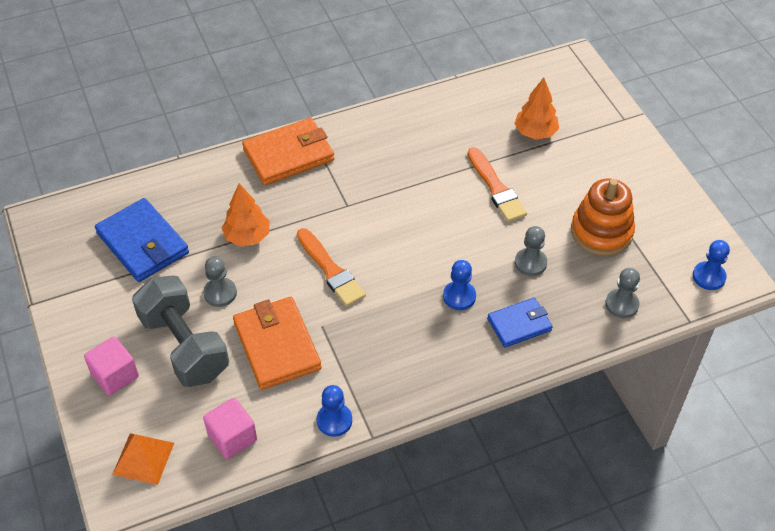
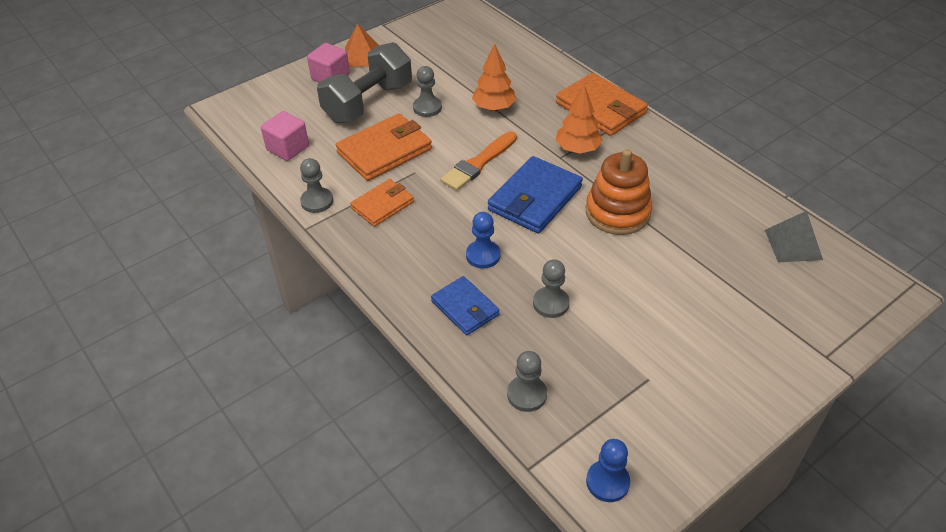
camera: 75 degrees right, 5 degrees down
blue wallet [95,198,189,282] -> blue wallet moved to [488,156,583,234]
orange pyramid [112,433,174,485] -> orange pyramid moved to [345,24,379,67]
blue pawn [317,385,352,437] -> grey pawn [300,158,333,213]
orange brush [468,147,527,222] -> none
orange tree [514,78,559,140] -> orange tree moved to [555,84,602,153]
orange stacking toy [571,179,635,256] -> orange stacking toy moved to [586,149,652,235]
none -> orange wallet [350,179,414,227]
none -> grey pyramid [765,211,823,262]

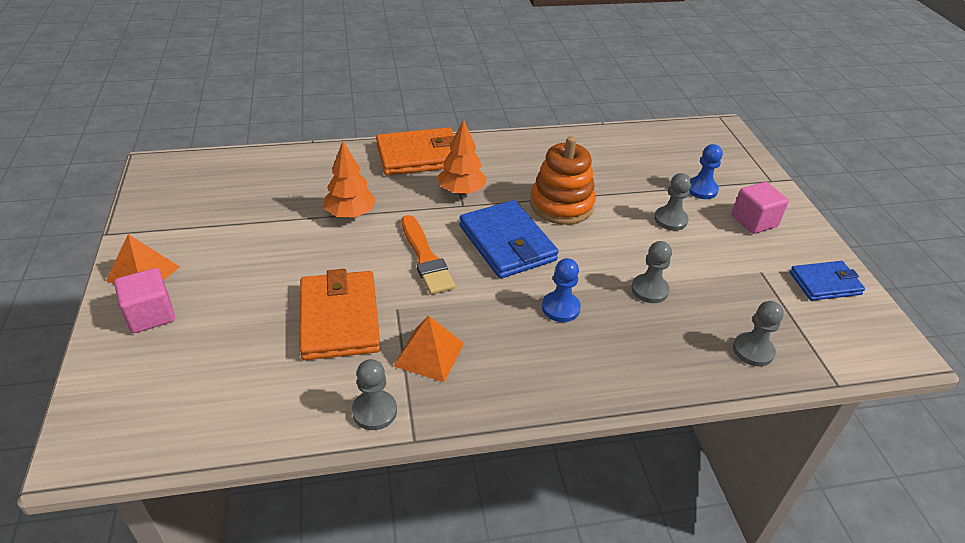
camera: 65 degrees left, 5 degrees down
pink cube [261,111,309,161] -> pink cube moved to [732,182,789,234]
grey dumbbell [317,42,412,123] -> none
orange wallet [350,179,414,227] -> orange pyramid [394,316,464,382]
grey pawn [413,66,442,117] -> grey pawn moved to [654,173,691,231]
blue wallet [431,276,500,335] -> blue wallet moved to [790,261,865,301]
blue pawn [586,439,630,502] -> blue pawn moved to [689,144,723,199]
grey pyramid [765,211,823,262] -> none

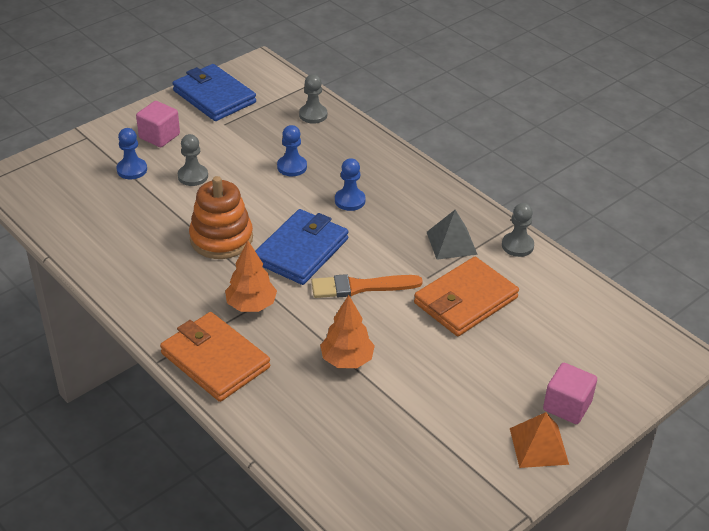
camera: 120 degrees left, 0 degrees up
orange pyramid [394,316,464,382] -> grey pyramid [427,210,478,260]
orange brush [402,215,455,295] -> orange brush turned 135 degrees counterclockwise [311,274,423,298]
grey pawn [631,241,672,303] -> blue pawn [277,125,307,176]
blue wallet [790,261,865,301] -> blue wallet [172,64,256,121], size x1.61

